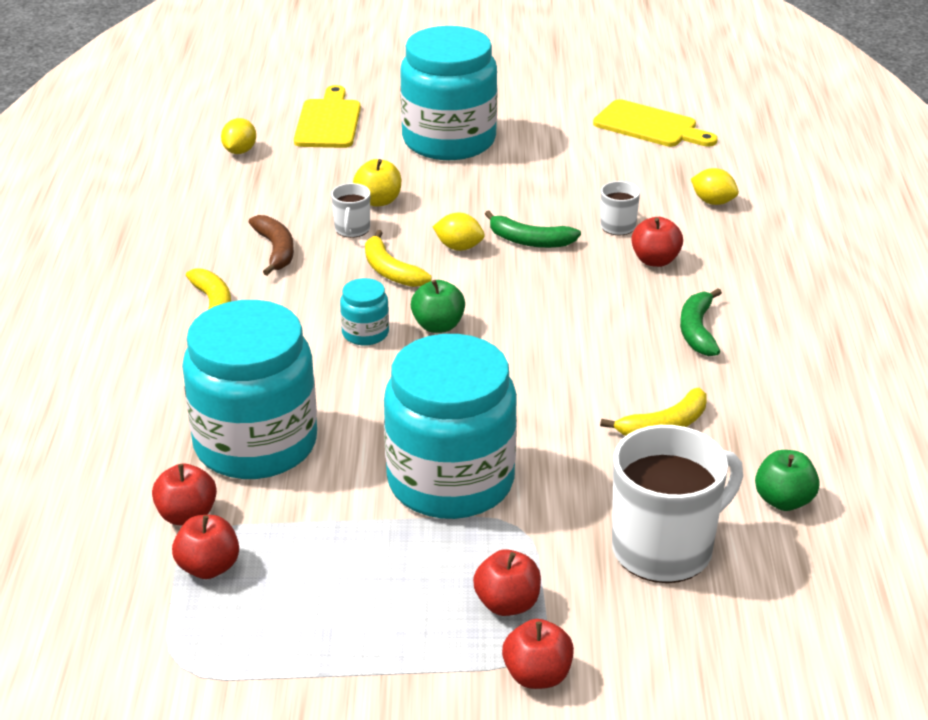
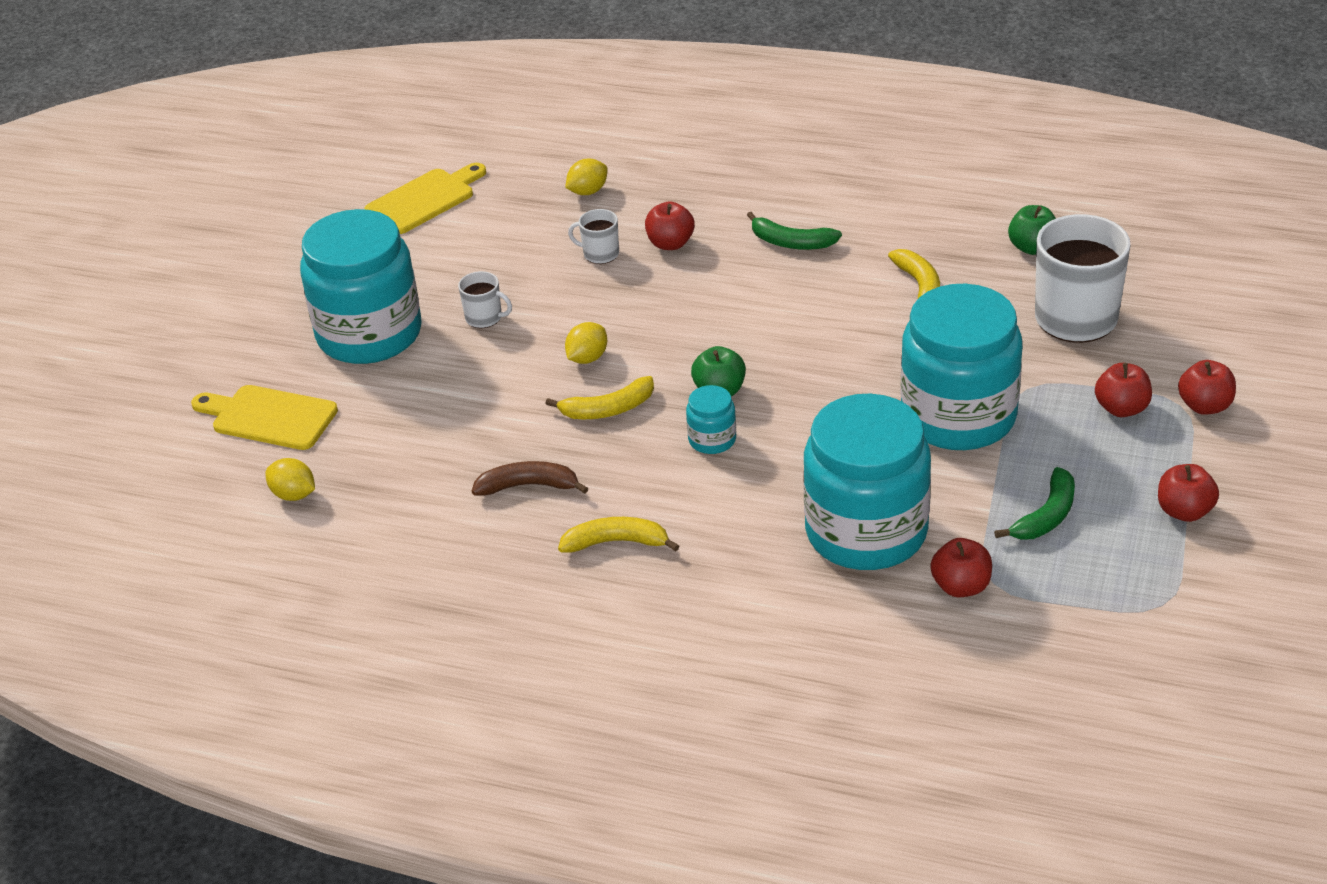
camera: 70 degrees left, 5 degrees up
red apple [172,515,239,579] -> red apple moved to [1158,464,1219,522]
white mug [331,183,370,238] -> white mug moved to [458,271,512,328]
yellow apple [353,159,401,207] -> none
green banana [485,210,581,248] -> green banana moved to [994,467,1075,540]

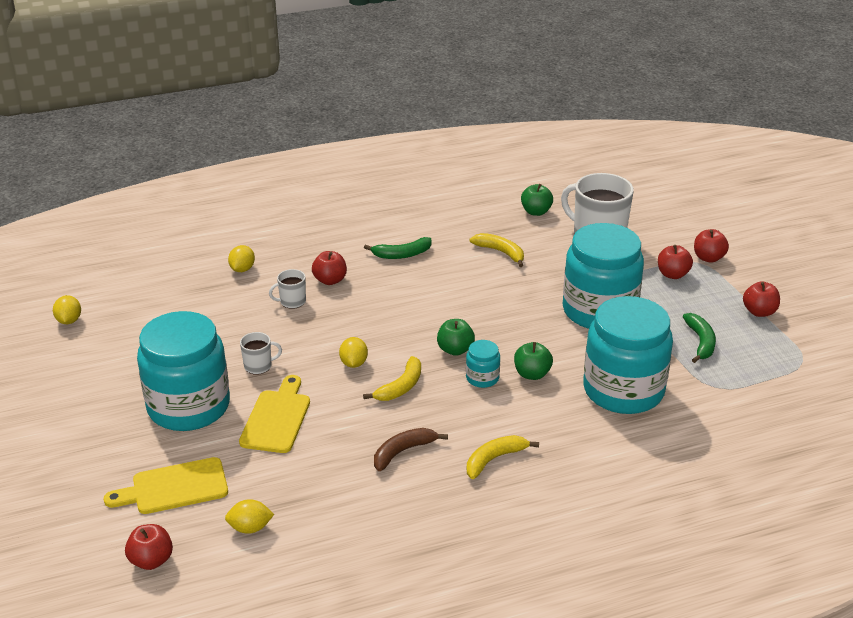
camera: 40 degrees left, 5 degrees down
yellow cutting board [365,163,486,234] -> yellow cutting board moved to [239,375,310,453]
red apple [930,538,992,597] -> red apple moved to [125,524,173,570]
none -> yellow lemon [53,295,81,324]
none -> green apple [514,342,553,380]

